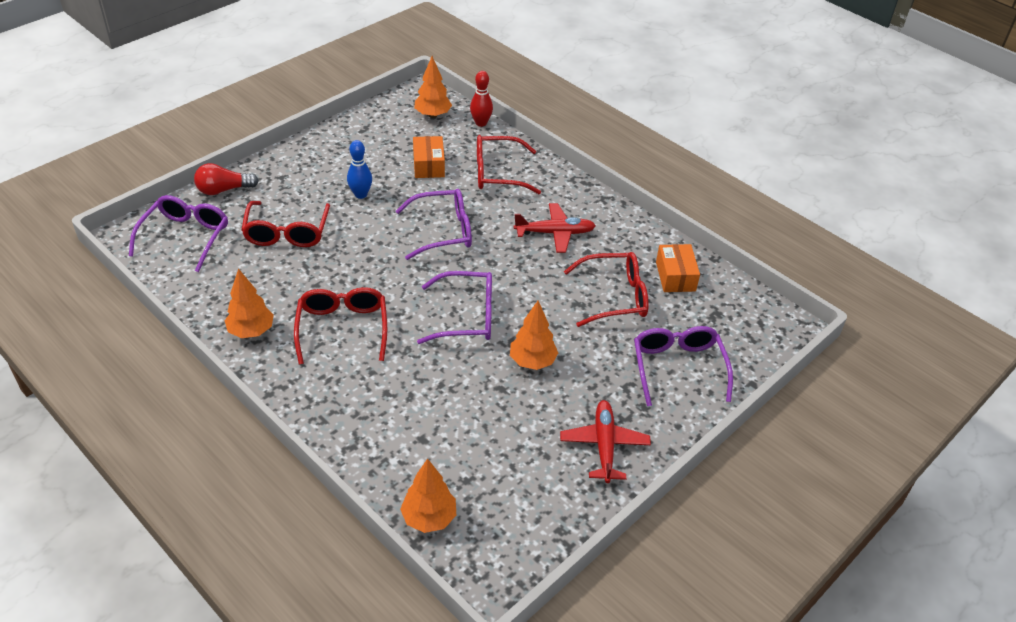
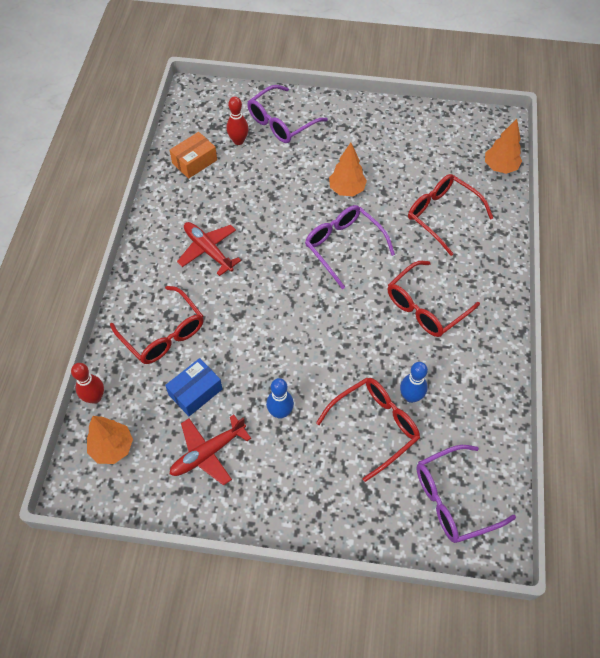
camera: 125 degrees left, 15 degrees up
red light bulb [194,163,259,195] -> none
orange tree [225,268,274,338] -> none
purple glasses [396,189,472,260] -> none
orange box [413,136,445,178] -> blue box [165,358,223,416]
red plane [560,400,651,483] -> red plane moved to [170,414,251,486]
red glasses [564,252,649,327] -> red glasses moved to [408,174,493,256]
none -> red bowling pin [227,97,249,145]
none -> blue bowling pin [400,362,428,403]

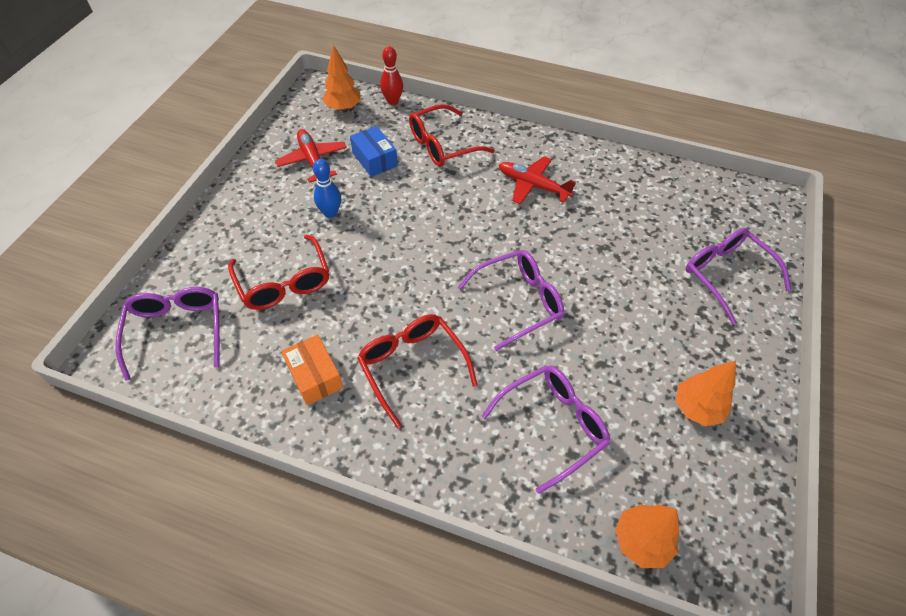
camera: 100 degrees right, 5 degrees down
orange box [169,132,217,179] -> orange box moved to [281,334,343,405]
red plane [177,222,241,276] -> red plane turned 120 degrees counterclockwise [499,156,576,204]
red bowling pin [227,97,249,145] -> none
orange tree [329,143,367,196] -> orange tree moved to [676,360,736,426]
blue bowling pin [400,362,428,403] -> none
red glasses [408,174,493,256] -> purple glasses [481,365,610,494]

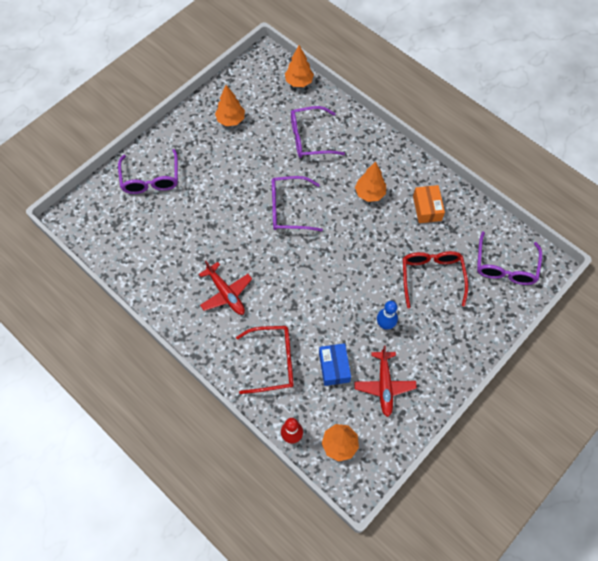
camera: 155 degrees left, 10 degrees up
red glasses [357,314,478,428] -> orange tree [355,162,386,202]

